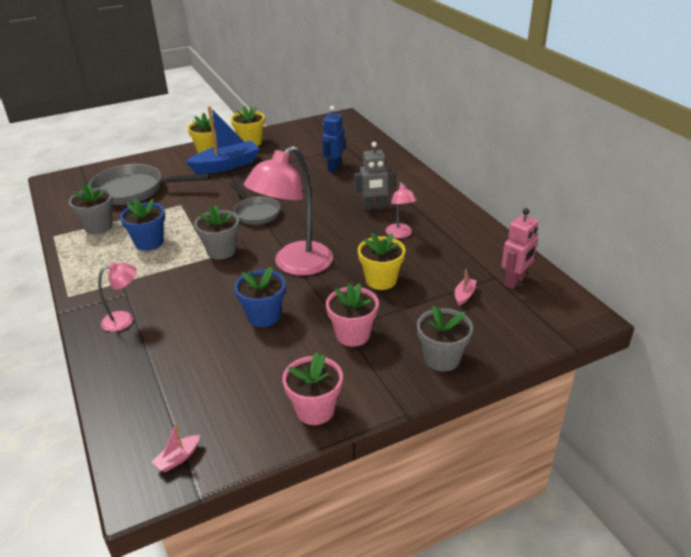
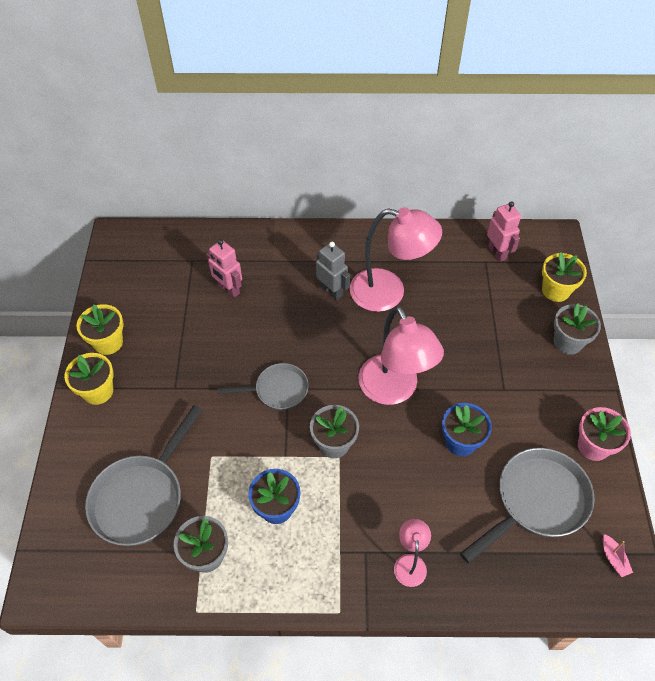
camera: 65 degrees left, 20 degrees up
blue boat [186,106,260,174] -> none
blue robot [322,106,345,172] -> pink robot [207,239,242,298]
pink flower pot [326,283,379,347] -> none
grey robot [354,142,395,211] -> grey robot turned 60 degrees counterclockwise [316,242,350,301]
yellow flower pot [358,232,405,290] -> yellow flower pot moved to [542,252,587,302]
pink lamp [385,182,417,238] -> pink lamp [350,207,442,312], size x2.08
pink boat [455,269,477,306] -> none
none -> grey pan [460,448,595,563]

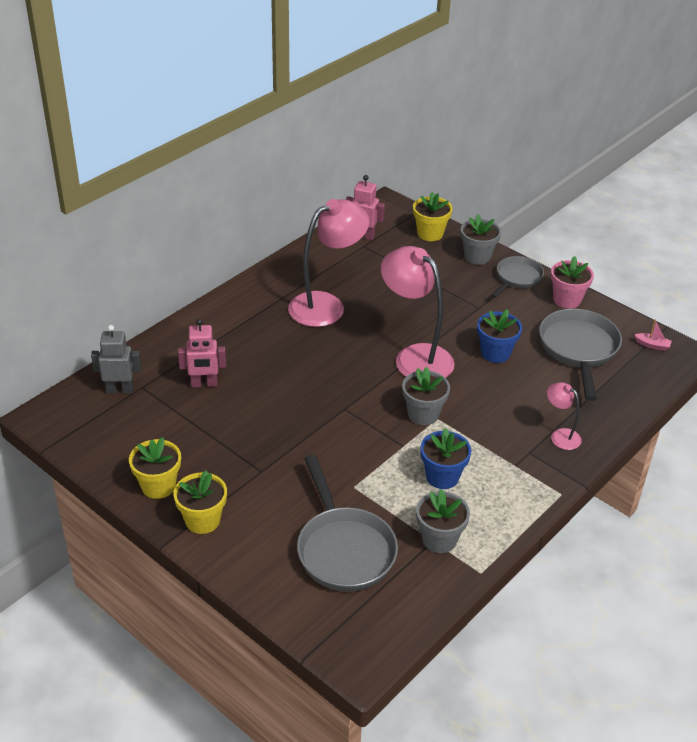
camera: 50 degrees left, 15 degrees down
grey pan [218,363,309,410] -> grey pan moved to [491,256,544,298]
grey robot [316,242,350,301] -> grey robot moved to [91,325,141,393]
pink lamp [358,306,444,405] -> pink lamp turned 150 degrees counterclockwise [381,246,455,378]

